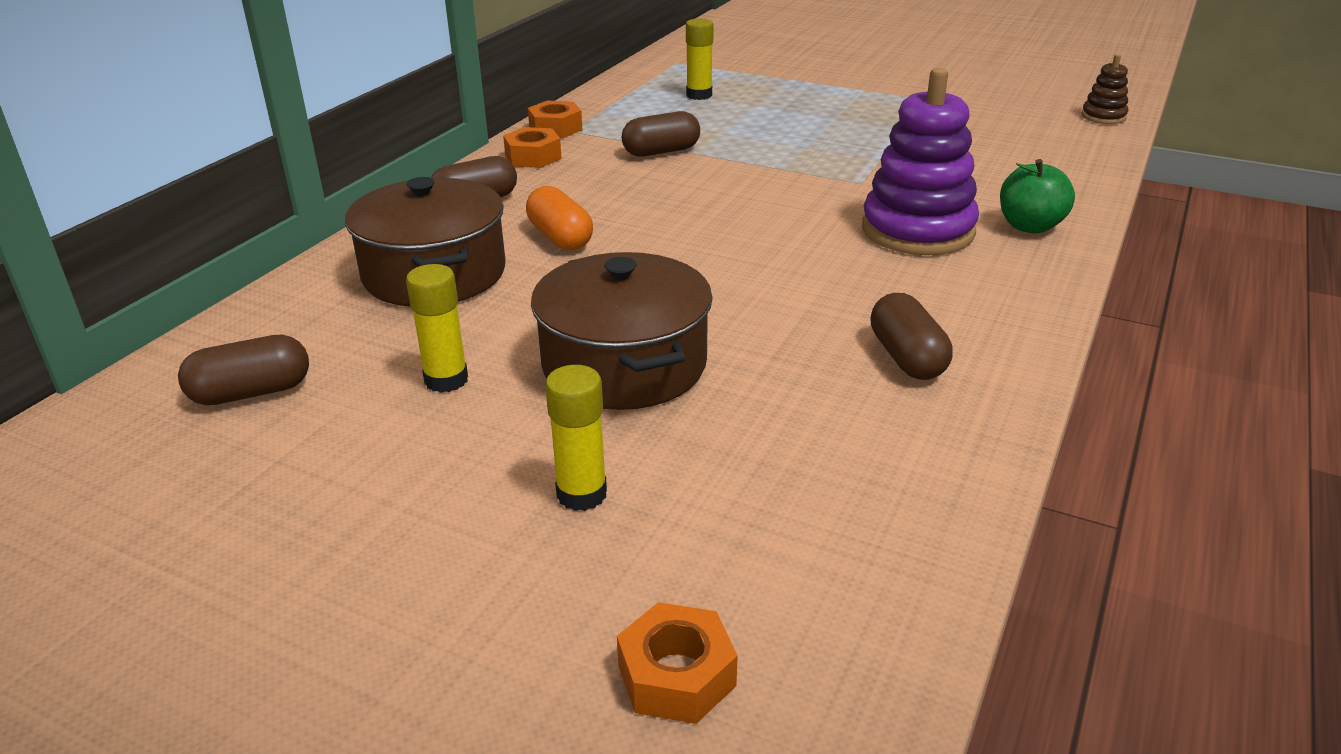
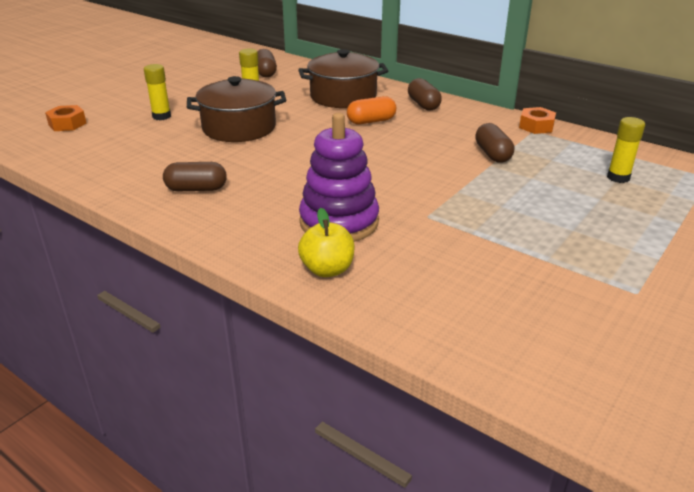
camera: 100 degrees right, 0 degrees up
orange nut [503,127,562,168] -> none
green apple [1000,159,1075,234] -> yellow apple [298,208,355,277]
brown stacking toy [1082,54,1128,124] -> none

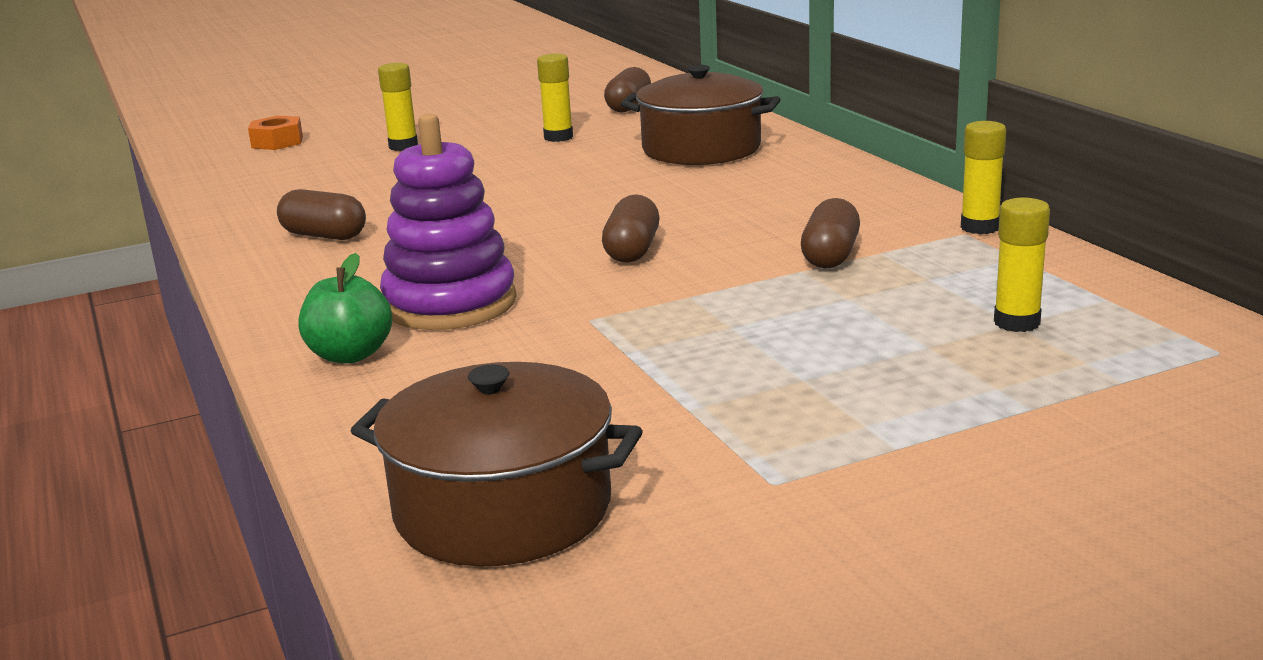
camera: 30 degrees right, 10 degrees down
brown pot [187,76,286,142] -> brown pot moved to [351,362,643,567]
yellow apple [298,208,355,277] -> green apple [299,253,393,363]
orange capsule [347,96,396,124] -> none
brown capsule [408,78,442,111] -> brown capsule moved to [602,194,659,263]
orange nut [519,107,556,134] -> yellow glue stick [961,121,1006,234]

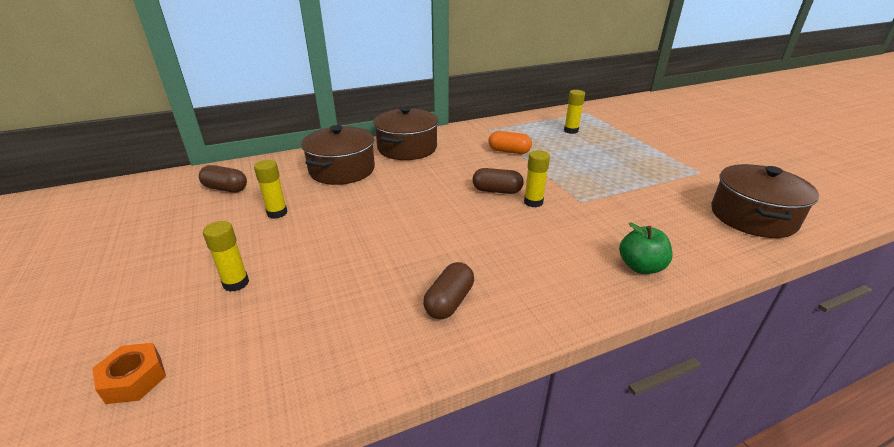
camera: 90 degrees left, 10 degrees up
purple stacking toy [380,114,517,330] -> none
brown capsule [801,198,860,269] -> orange capsule [488,131,532,154]
yellow glue stick [961,121,1006,234] -> yellow glue stick moved to [524,150,550,207]
none -> brown pot [373,106,438,160]

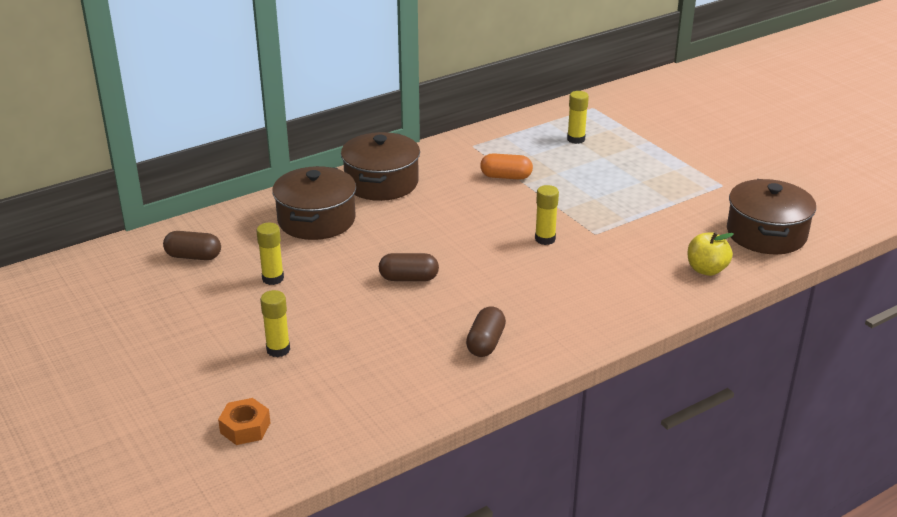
camera: 10 degrees left, 0 degrees up
brown capsule [473,168,524,194] -> brown capsule moved to [379,253,439,281]
green apple [619,222,673,274] -> none
none -> yellow apple [688,232,734,276]

